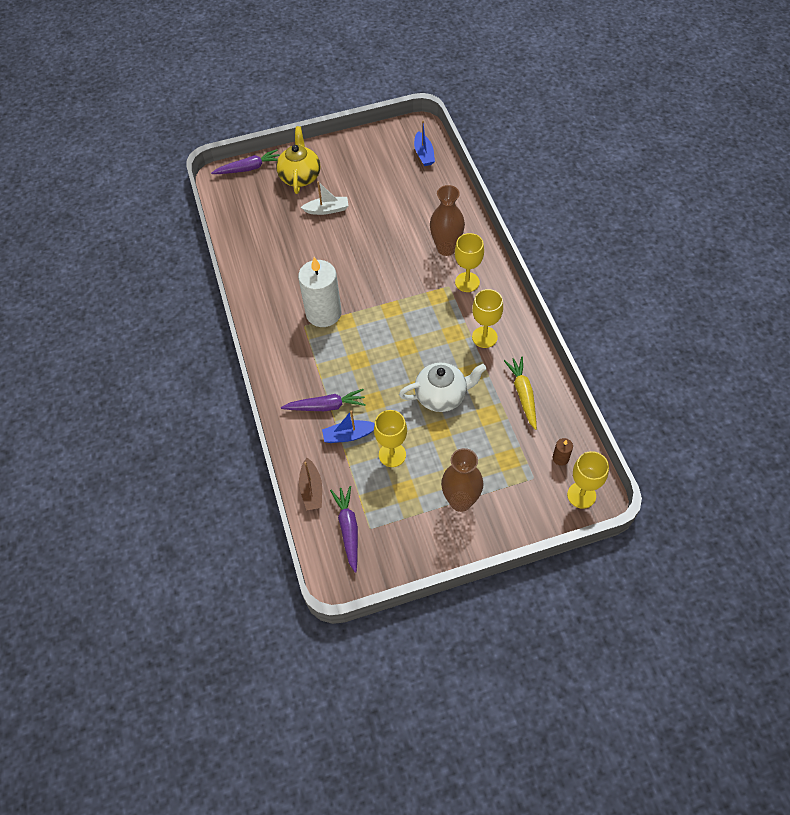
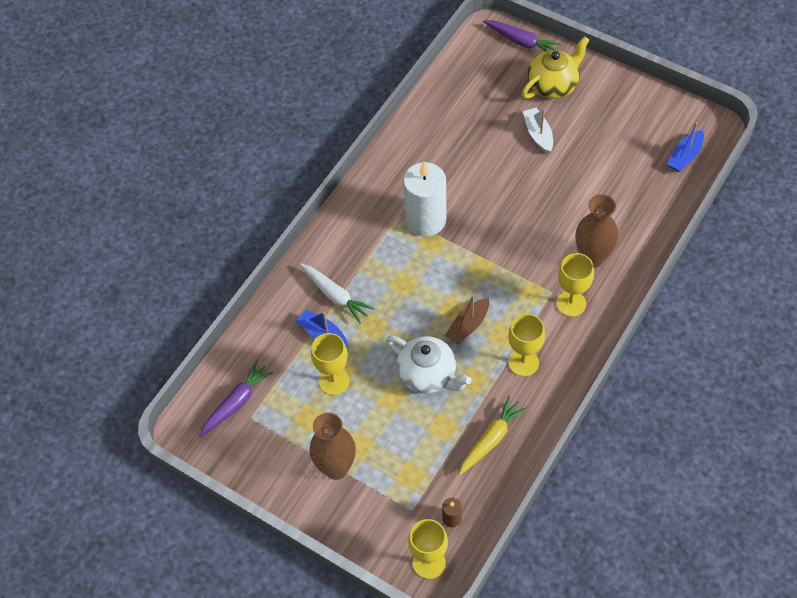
camera: 50 degrees right, 0 degrees up
purple carrot [281,389,366,411] -> white carrot [299,263,374,324]
brown boat [299,458,322,511] -> brown boat moved to [445,295,489,345]
white boat [301,181,349,215] -> white boat turned 150 degrees counterclockwise [523,108,553,153]

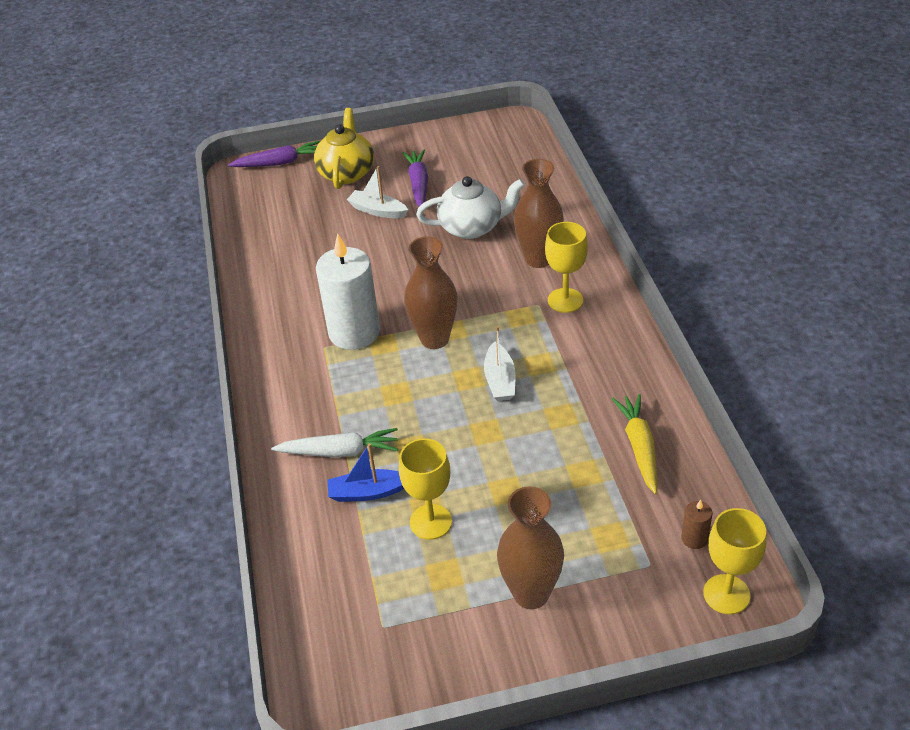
camera: 45 degrees left, 15 degrees down
purple carrot [199,360,273,437] -> purple carrot moved to [402,149,428,207]
white teapot [386,336,471,394] -> white teapot moved to [416,176,525,239]
brown boat [445,295,489,345] -> white boat [484,326,515,401]
yellow goblet [508,314,545,377] -> none
blue boat [667,122,704,172] -> none
none -> brown vase [404,237,458,349]

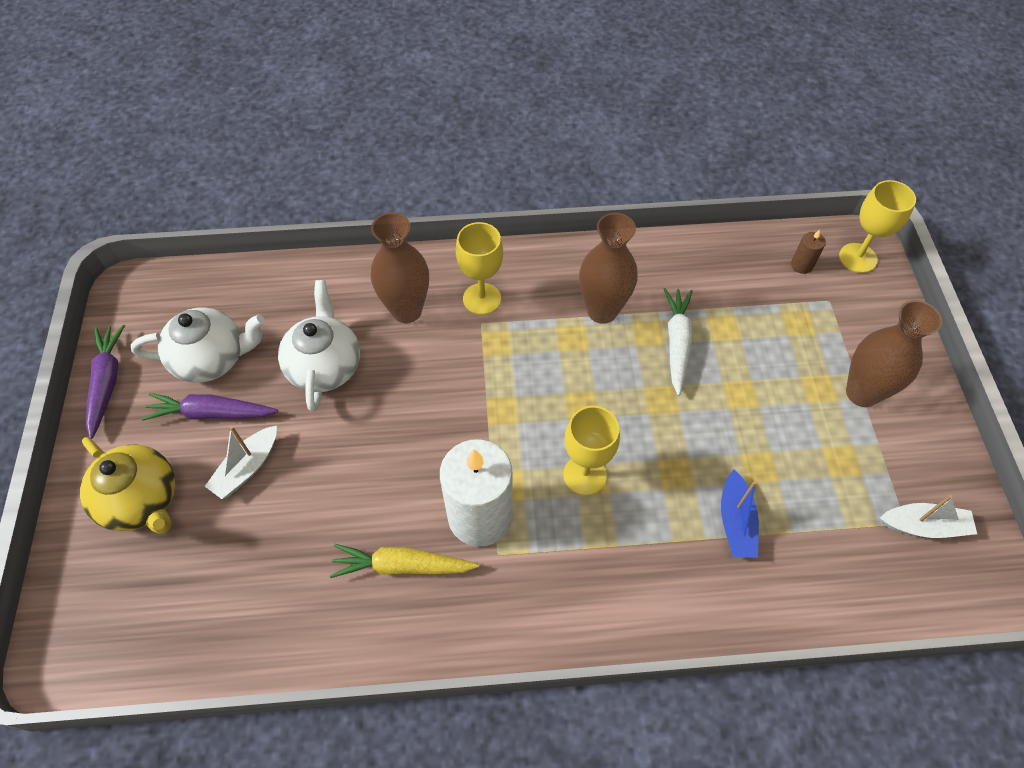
camera: 85 degrees left, 15 degrees up
purple carrot [228,141,321,167] -> purple carrot moved to [86,325,125,439]
white carrot [271,428,398,457] -> white carrot moved to [664,288,693,396]
yellow teapot [314,108,374,189] -> yellow teapot turned 150 degrees counterclockwise [80,437,175,534]
yellow goblet [399,438,452,540] -> yellow goblet moved to [563,406,620,495]
brown vase [404,237,458,349] -> brown vase moved to [579,213,638,324]
white boat [484,326,515,401] -> white boat moved to [880,495,977,538]
yellow carrot [612,394,657,494] -> yellow carrot moved to [330,544,479,578]
none -> white teapot [131,307,265,383]

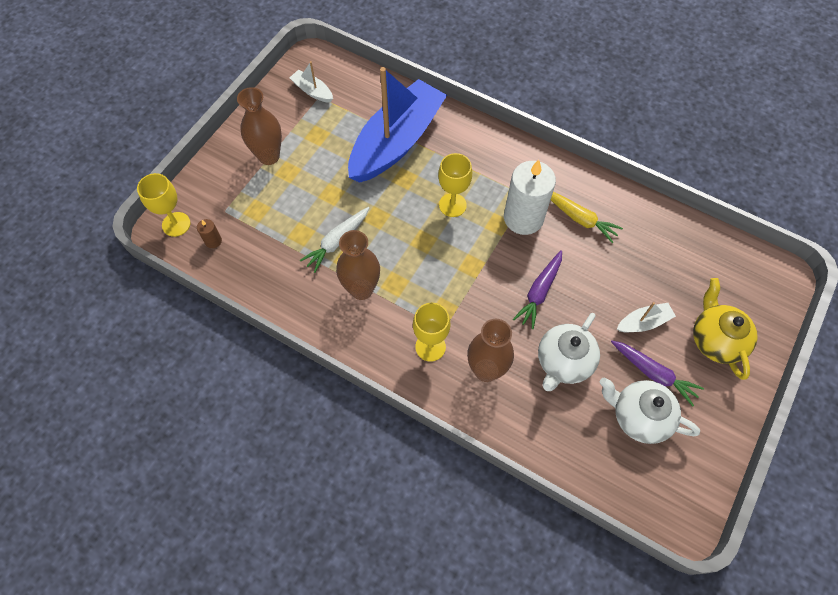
camera: 145 degrees left, 5 degrees up
purple carrot [86,325,125,439] -> purple carrot moved to [513,250,562,329]
blue boat [721,470,759,558] -> blue boat [348,67,447,183], size x2.50

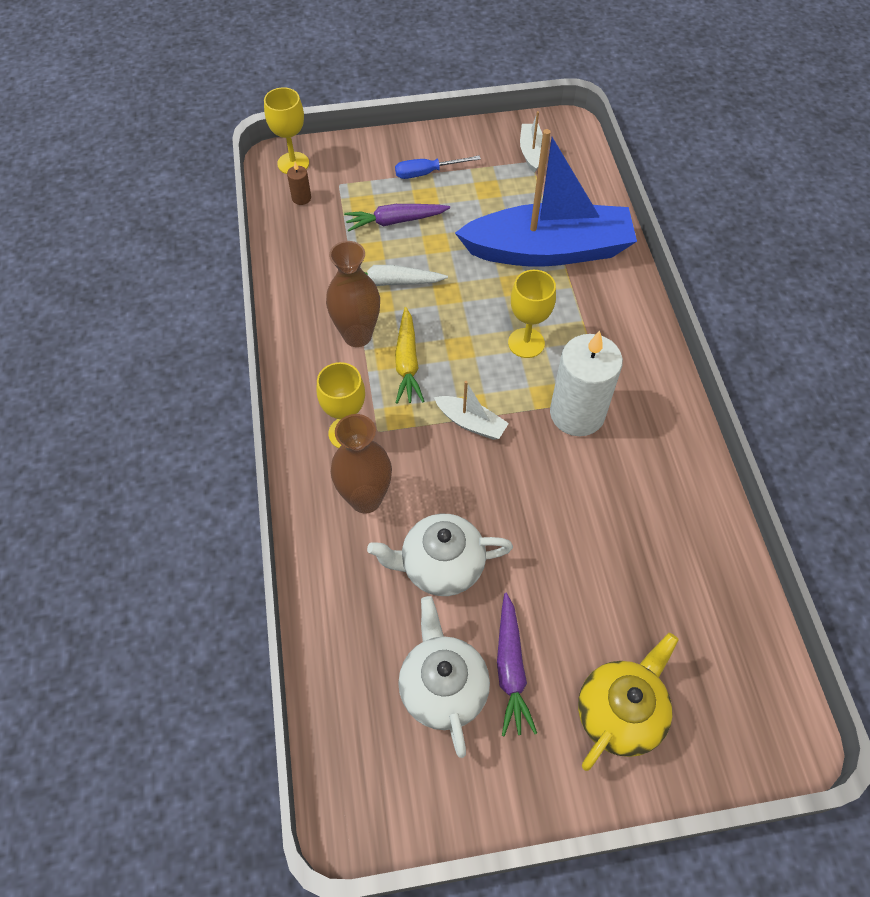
camera: 50 degrees right, 5 degrees down
brown vase [237,87,282,165] -> blue screwdriver [395,155,481,179]
purple carrot [513,250,562,329] -> purple carrot moved to [344,204,450,231]
yellow carrot [551,192,623,243] -> yellow carrot moved to [395,307,425,404]
white boat [617,302,676,332] -> white boat moved to [434,381,509,440]

